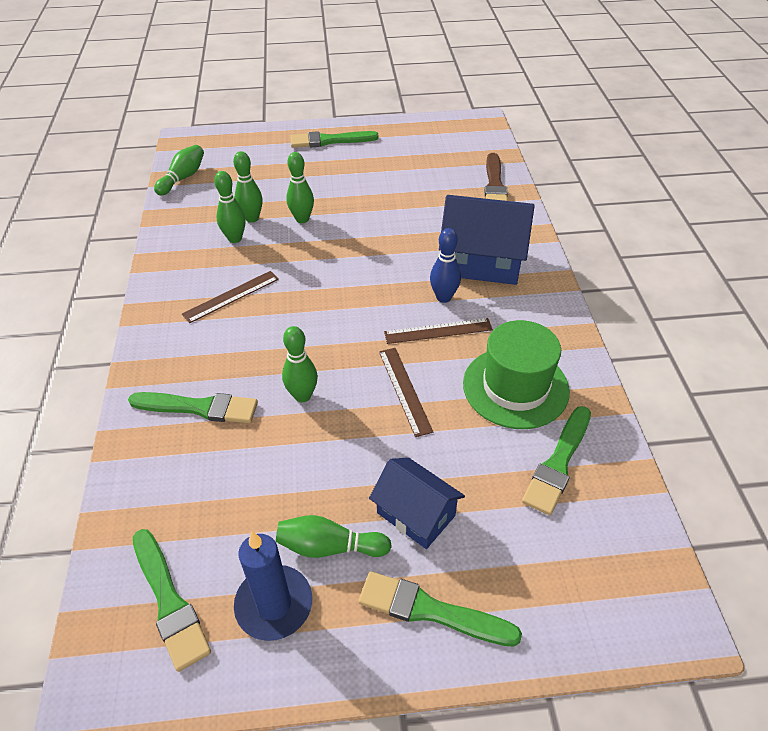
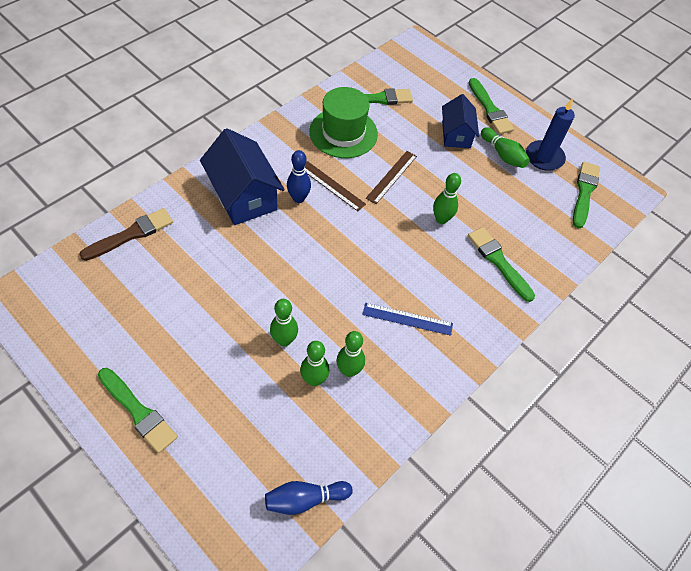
camera: 135 degrees left, 10 degrees up
green bowling pin [154,145,204,195] -> blue bowling pin [265,481,353,515]
brown ruler [182,271,279,323] -> blue ruler [362,303,453,336]

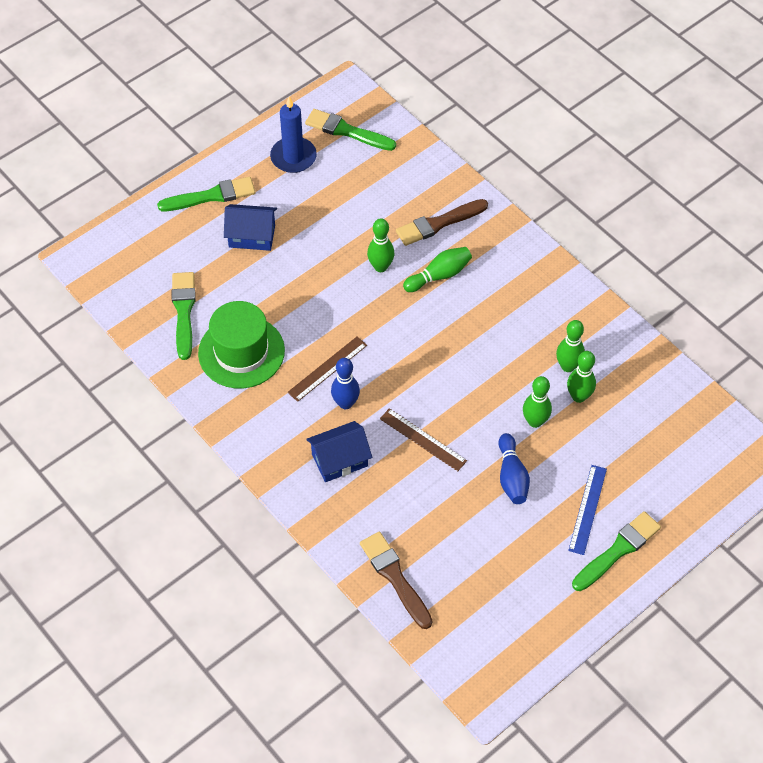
camera: 80 degrees left, 0 degrees up
blue house [200,128,285,225] -> blue house [306,421,372,482], size x0.63
blue bowling pin [265,481,353,515] -> blue bowling pin moved to [498,433,530,504]
blue ruler [362,303,453,336] -> blue ruler moved to [568,465,607,555]
brown ruler [366,151,417,204] -> brown ruler moved to [380,408,467,471]
green brush [468,227,535,302] -> brown brush [396,199,488,246]
green bowling pin [481,127,530,168] -> green bowling pin moved to [403,247,472,292]

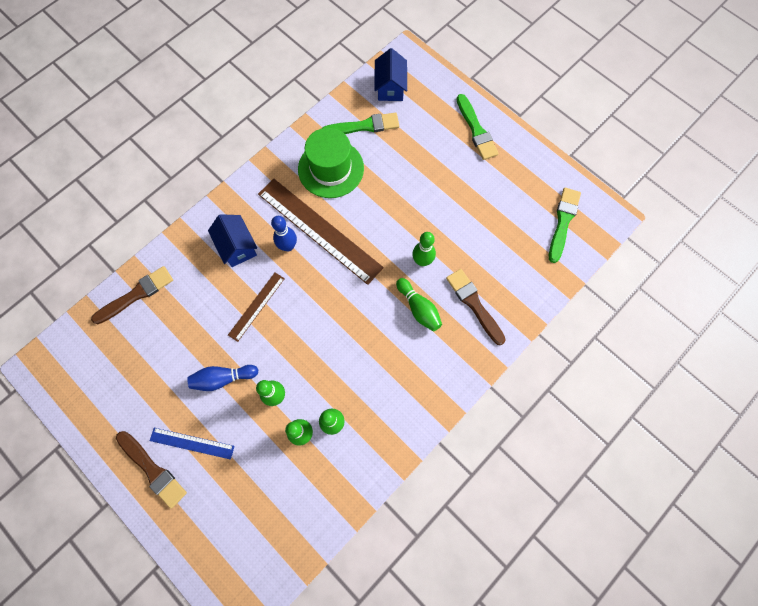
camera: 85 degrees right, 15 degrees up
blue house [224,204,277,251] -> blue house moved to [374,48,407,101]
blue candle [270,97,317,173] -> none
brown ruler [287,337,367,402] -> brown ruler [258,179,384,285], size x1.99
green brush [572,511,661,591] -> brown brush [116,431,187,509]

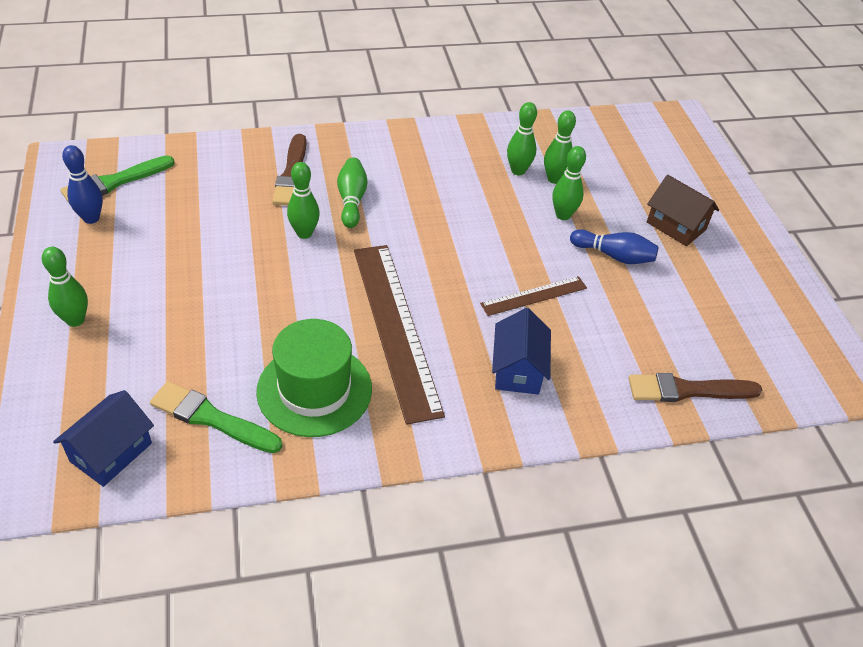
camera: 150 degrees left, 25 degrees down
brown brush [116,431,187,509] -> none
blue ruler [150,428,235,460] -> brown house [647,175,719,246]
blue bowling pin [271,216,297,251] -> blue bowling pin moved to [62,145,103,224]
green brush [457,94,499,160] -> green bowling pin [42,247,88,327]

